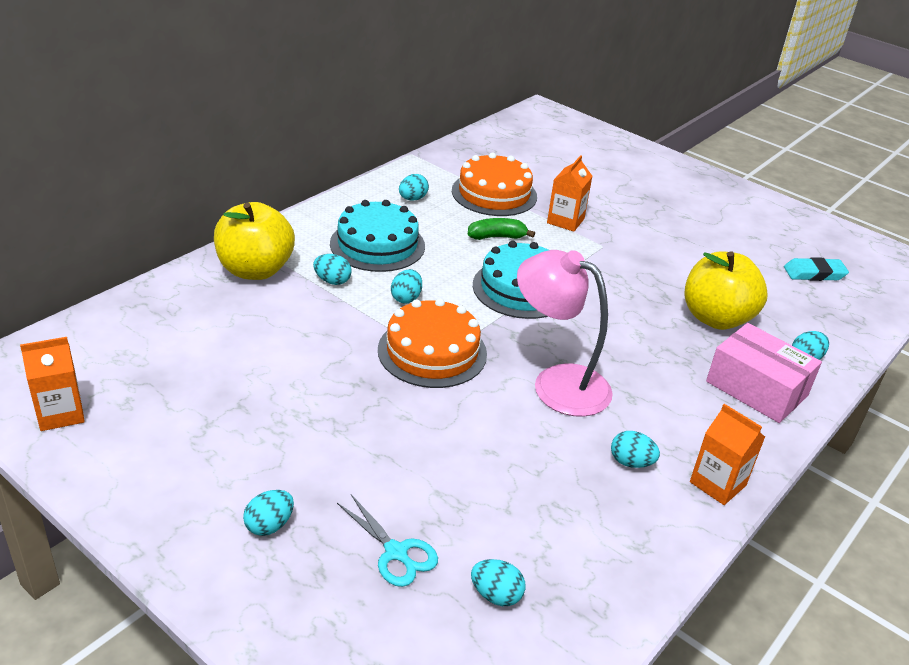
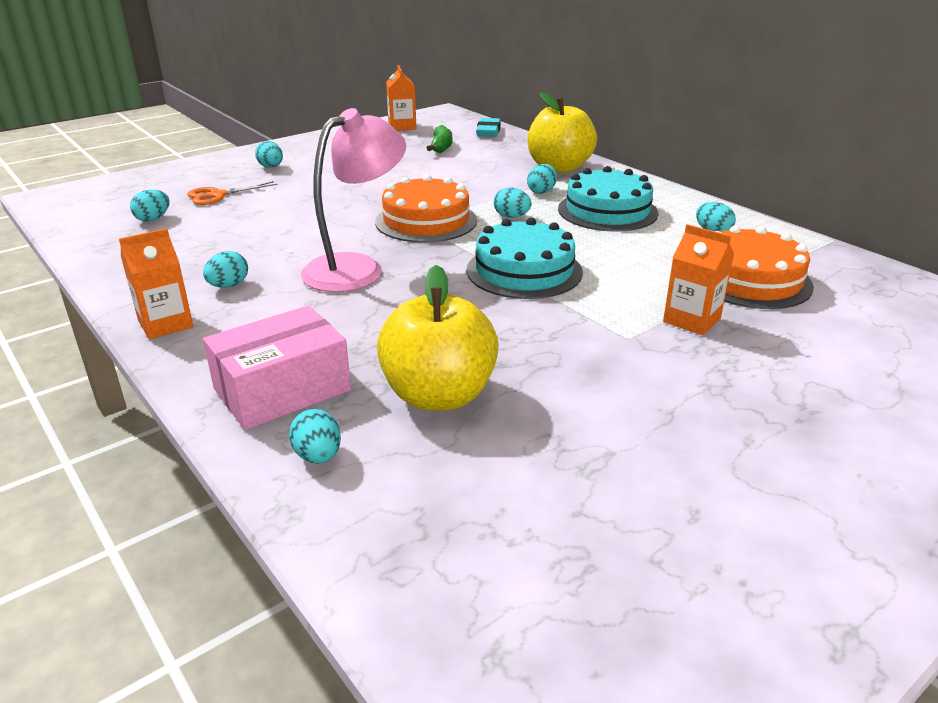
camera: 105 degrees right, 5 degrees down
turquoise scissors [337,494,438,587] -> orange scissors [187,181,278,205]
green banana [468,218,535,240] -> green banana moved to [427,125,452,153]
turquoise eraser [784,257,849,281] -> turquoise eraser moved to [476,118,501,137]

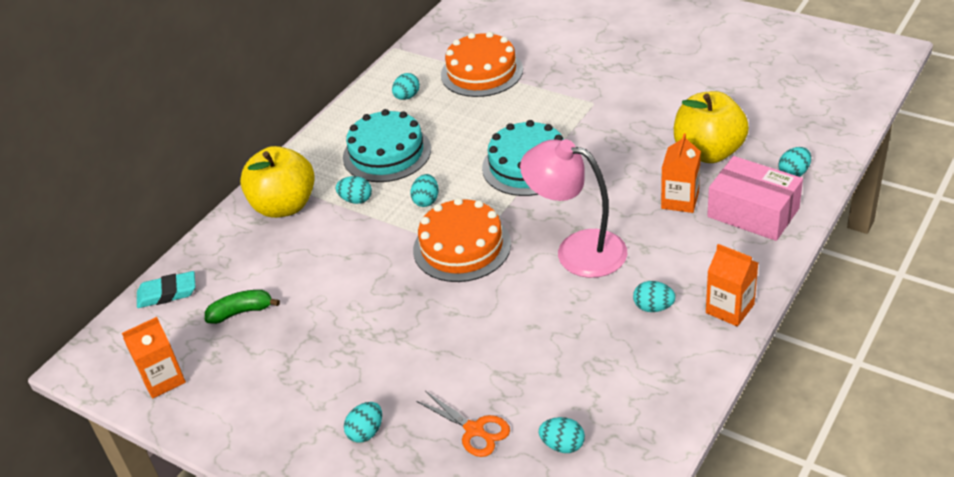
camera: 105 degrees left, 10 degrees up
orange carton [663,224,734,335] -> orange carton moved to [661,133,701,213]

